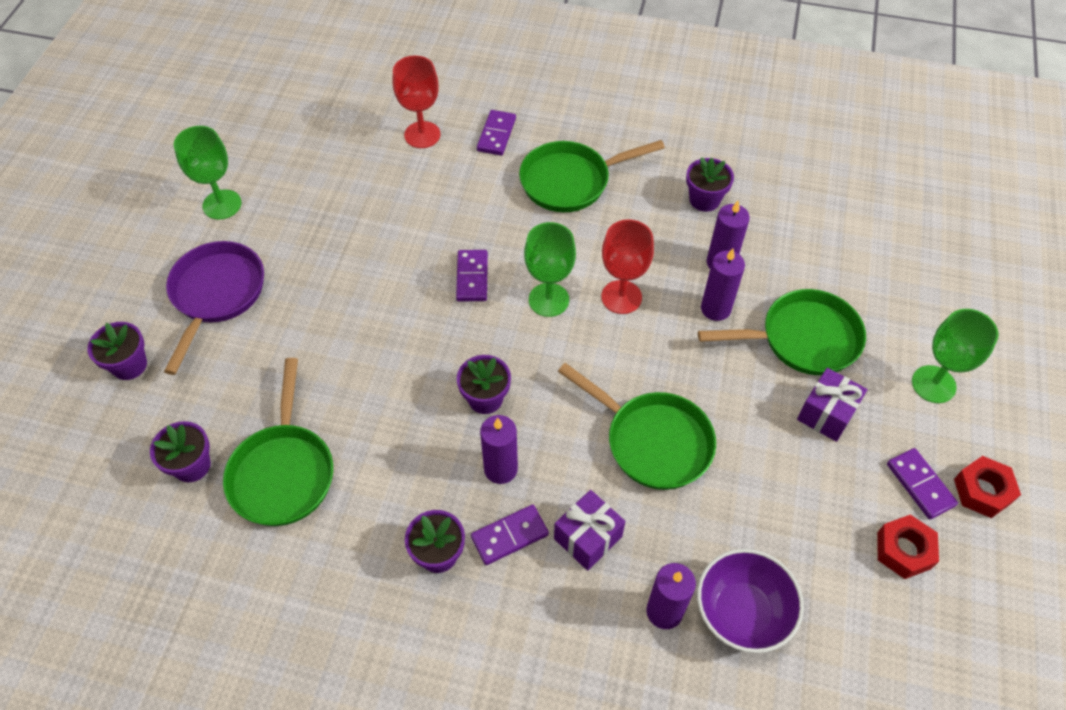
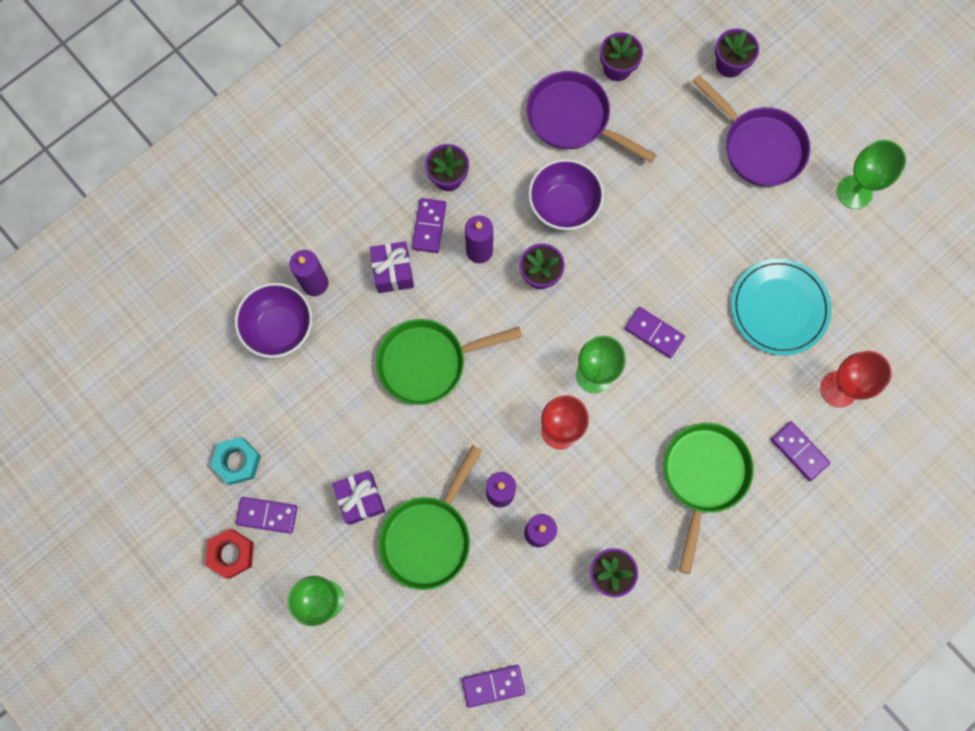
camera: 125 degrees right, 20 degrees up
green pan [223,358,333,526] -> purple pan [527,71,657,163]
red nut [877,514,939,579] -> turquoise nut [210,437,261,485]
none -> purple domino [462,665,525,708]
none -> purple bowl [528,159,604,230]
none -> turquoise plate [731,259,832,355]

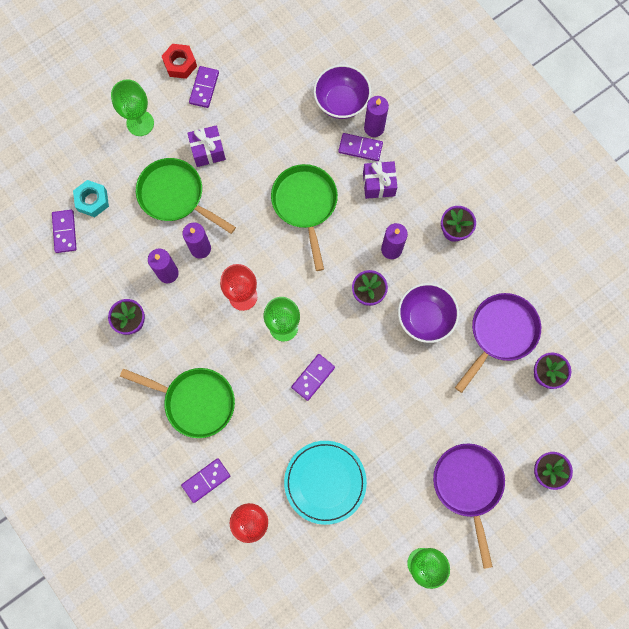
camera: 95 degrees right, 0 degrees up
turquoise nut [210,437,261,485] -> turquoise nut moved to [73,180,109,217]
purple domino [412,198,446,253] -> purple domino moved to [338,133,383,161]
purple pan [692,75,810,187] -> purple pan turned 120 degrees clockwise [433,444,505,569]

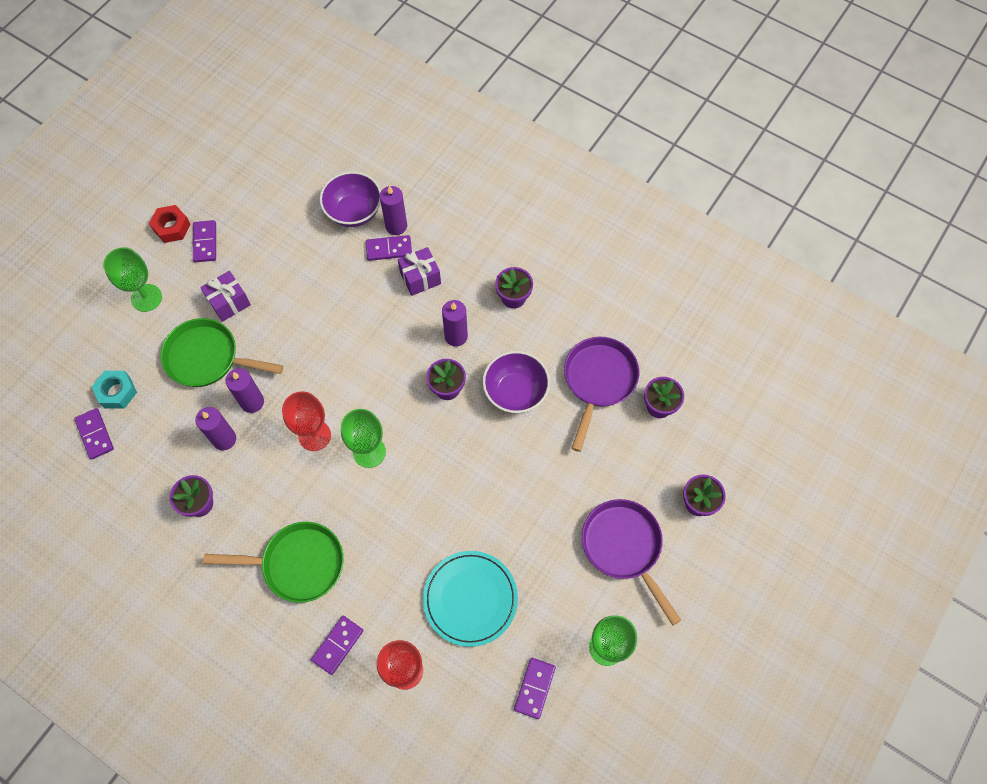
camera: 20 degrees left, 10 degrees down
green pan [271,164,338,271] -> none
purple domino [291,354,335,401] -> purple domino moved to [514,658,556,719]

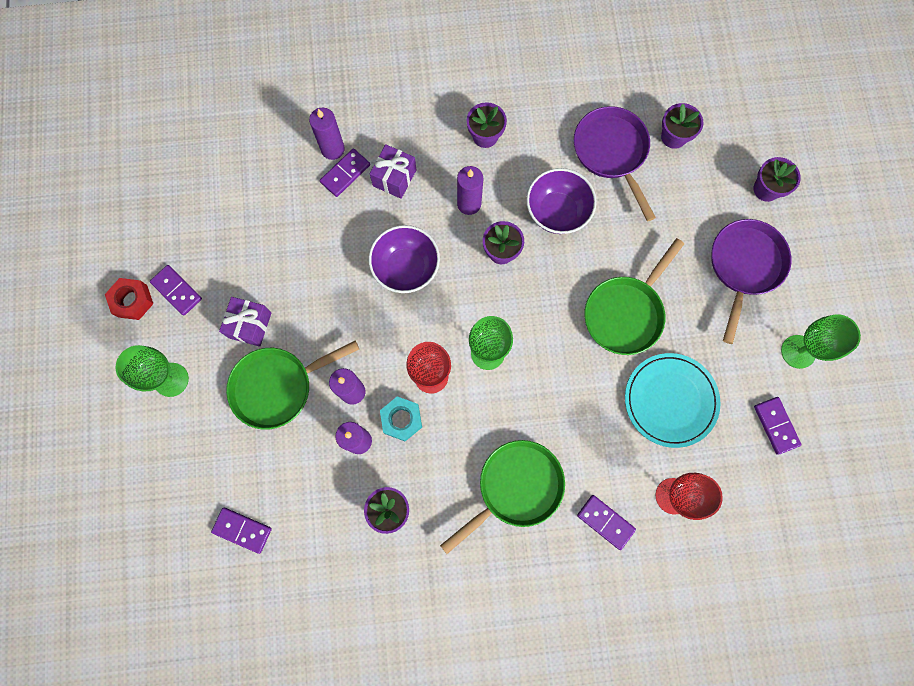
camera: 40 degrees left, 10 degrees up
turquoise nut [92,371,137,409] -> turquoise nut moved to [380,396,422,441]
purple domino [311,616,363,675] -> purple domino turned 45 degrees counterclockwise [577,495,636,550]
purple bowl [320,171,381,227] -> purple bowl moved to [368,225,440,293]
purple pan [582,499,681,626] -> purple pan turned 90 degrees clockwise [711,219,792,344]
none -> green pan [585,238,684,355]

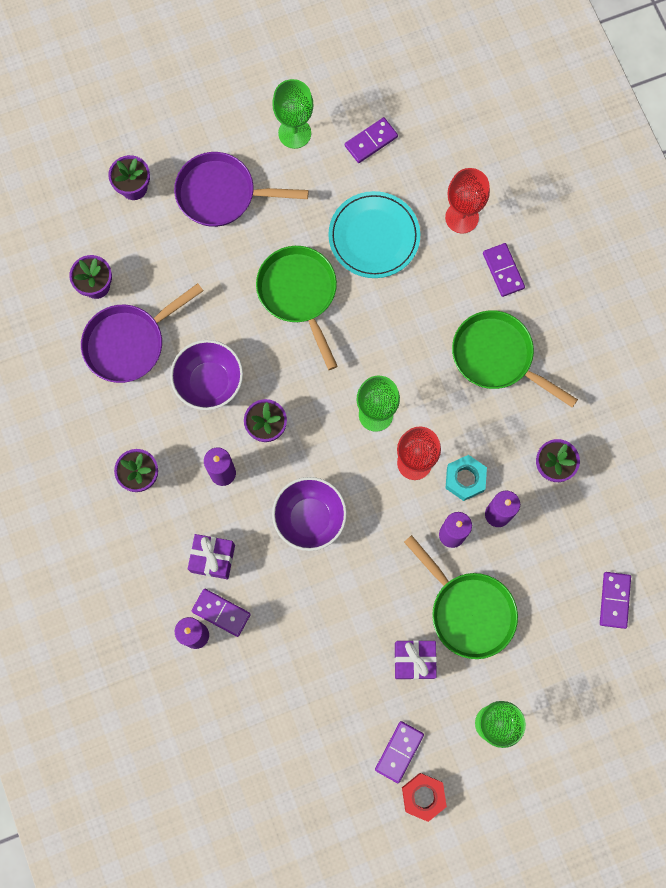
camera: 105 degrees left, 0 degrees up
purple domino [577,495,636,550] -> purple domino turned 45 degrees counterclockwise [483,243,525,297]
green pan [585,238,684,355] -> green pan turned 135 degrees counterclockwise [256,246,338,370]

